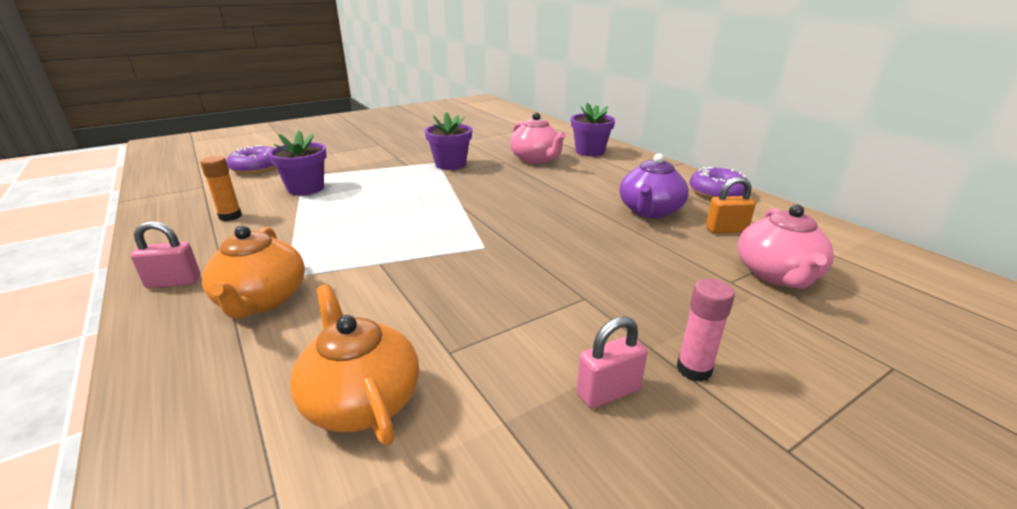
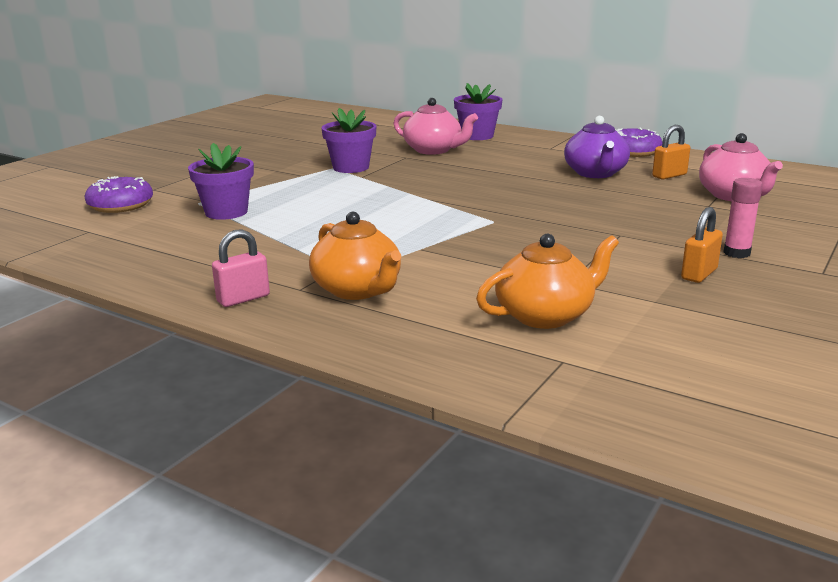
camera: 25 degrees left, 5 degrees down
orange glue stick [200,156,242,221] -> none
orange teapot [290,284,419,446] -> orange teapot turned 120 degrees clockwise [476,234,619,329]
pink padlock [577,316,648,408] -> orange padlock [681,207,723,283]

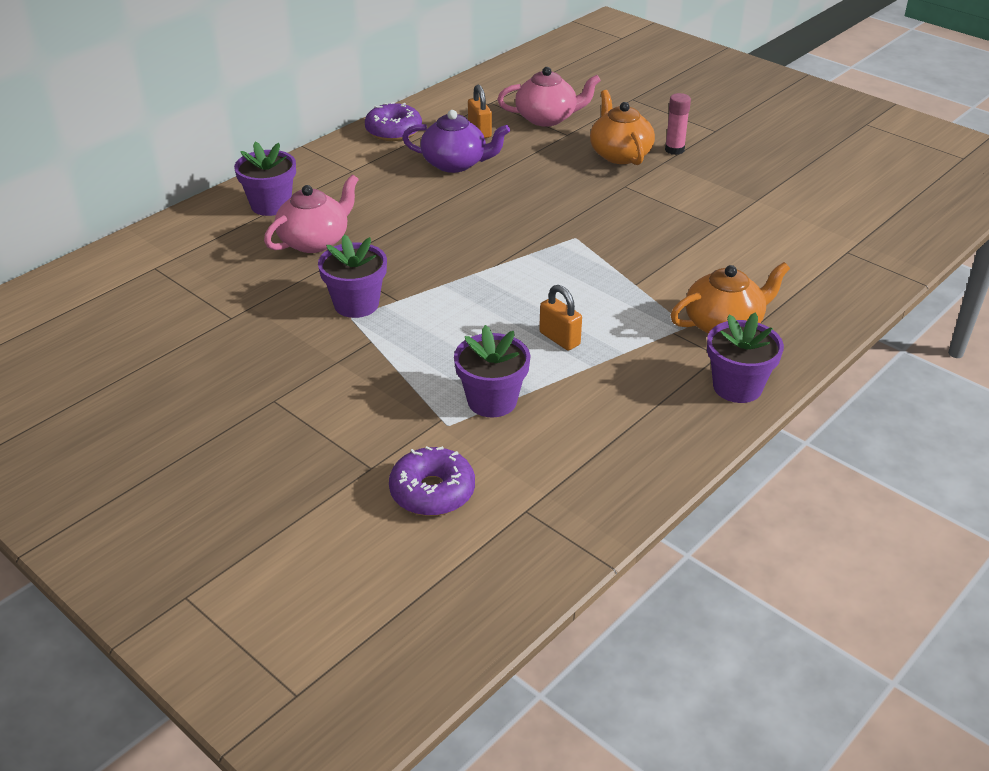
camera: 80 degrees left, 15 degrees up
pink padlock [212,230,270,307] -> purple flower pot [707,313,784,403]
orange teapot [476,234,619,329] -> orange teapot moved to [590,90,655,165]
orange padlock [681,207,723,283] -> orange padlock moved to [539,285,582,351]

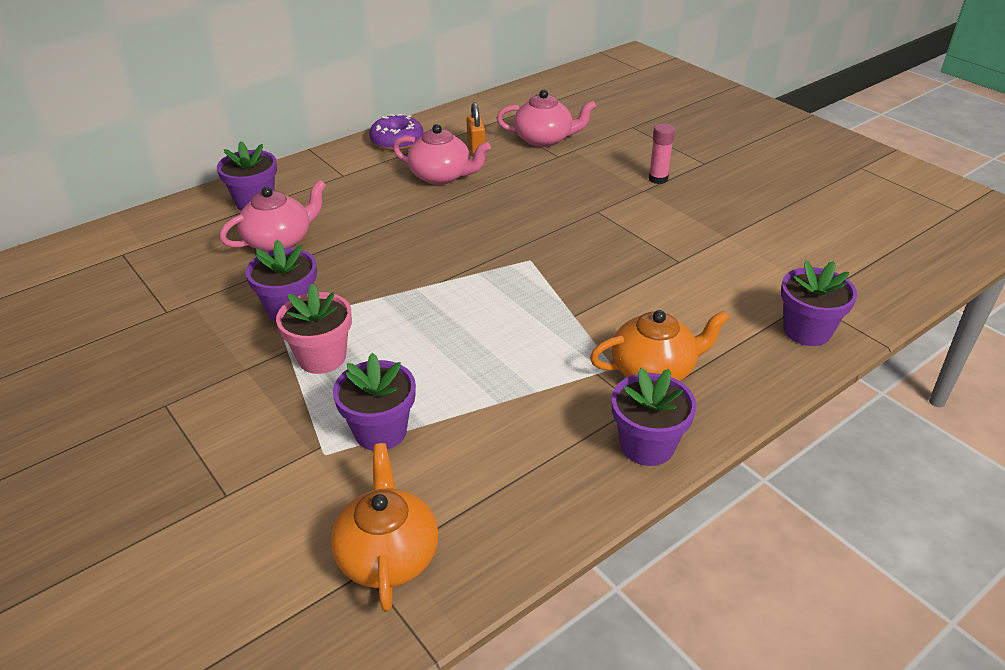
camera: 10 degrees right, 0 degrees up
purple donut [389,446,475,516] -> none
purple teapot [402,110,510,173] -> pink teapot [393,124,491,185]
orange padlock [539,285,582,351] -> none
orange teapot [590,90,655,165] -> orange teapot moved to [331,443,438,612]
none -> pink flower pot [276,284,352,374]
none -> purple flower pot [781,261,857,346]

